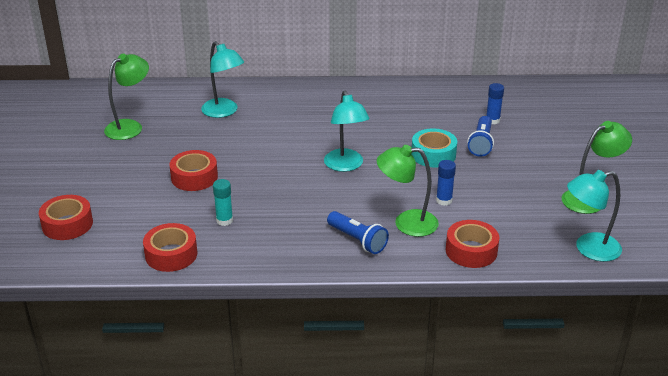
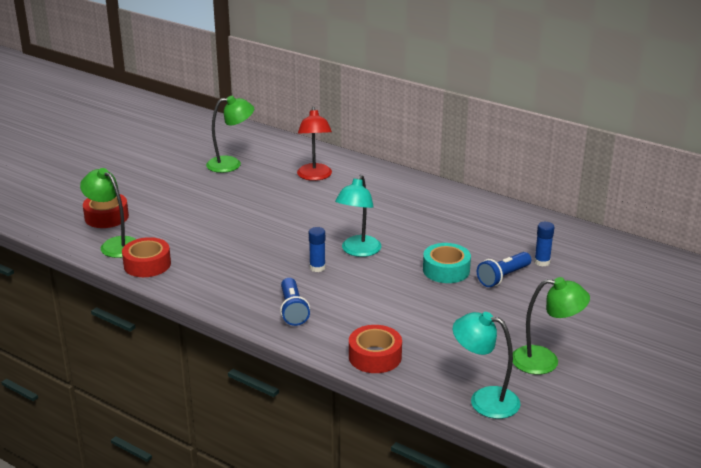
camera: 35 degrees right, 5 degrees down
red tape [169,150,218,191] -> none
turquoise lamp [201,41,244,118] -> red lamp [297,107,332,181]
turquoise glue stick [213,179,233,226] -> none
green lamp [377,145,439,237] -> green lamp moved to [80,168,136,258]
blue glue stick [436,160,456,206] -> blue glue stick moved to [309,227,326,272]

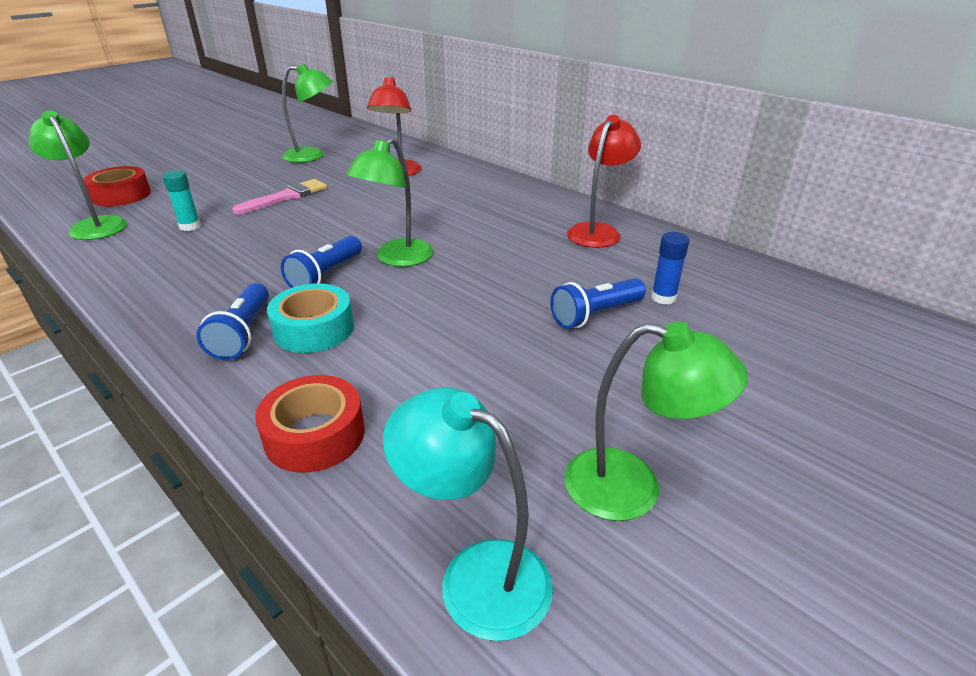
camera: 10 degrees right, 5 degrees up
red tape [122,237,171,277] -> none
blue glue stick [309,227,326,272] -> blue flashlight [281,236,362,288]
turquoise lamp [335,175,381,257] -> green lamp [346,137,433,267]
turquoise tape [423,243,471,283] -> turquoise tape moved to [267,283,354,353]
none -> turquoise glue stick [162,170,201,231]
none -> pink brush [232,179,327,214]
none -> red lamp [567,115,641,248]

